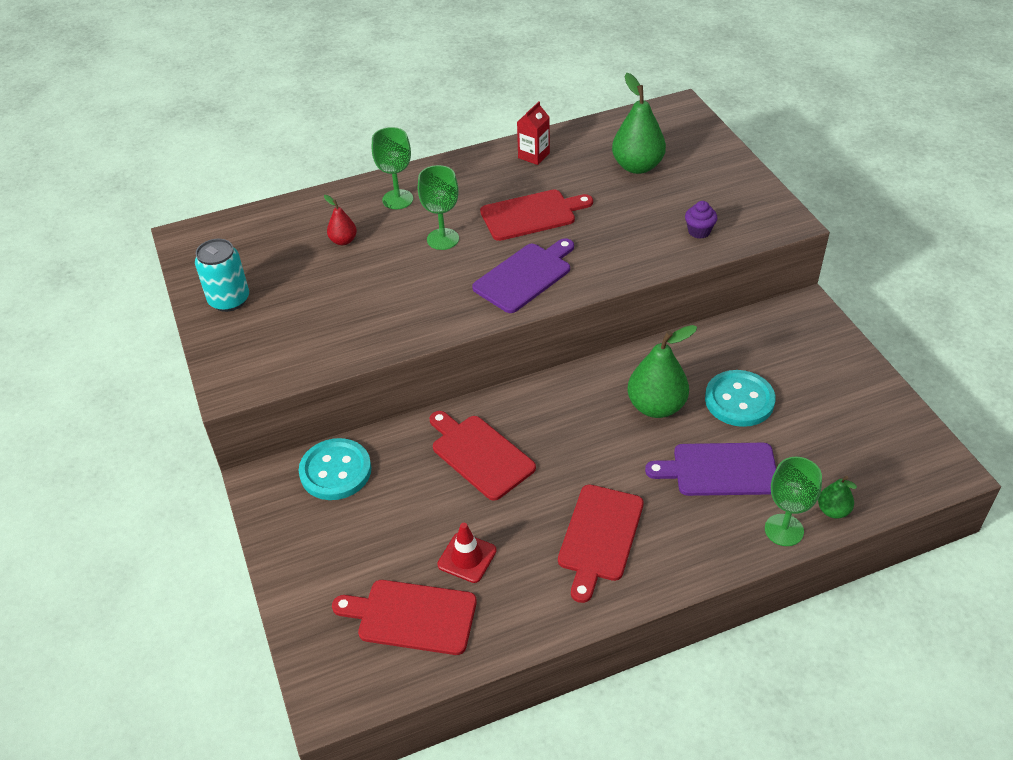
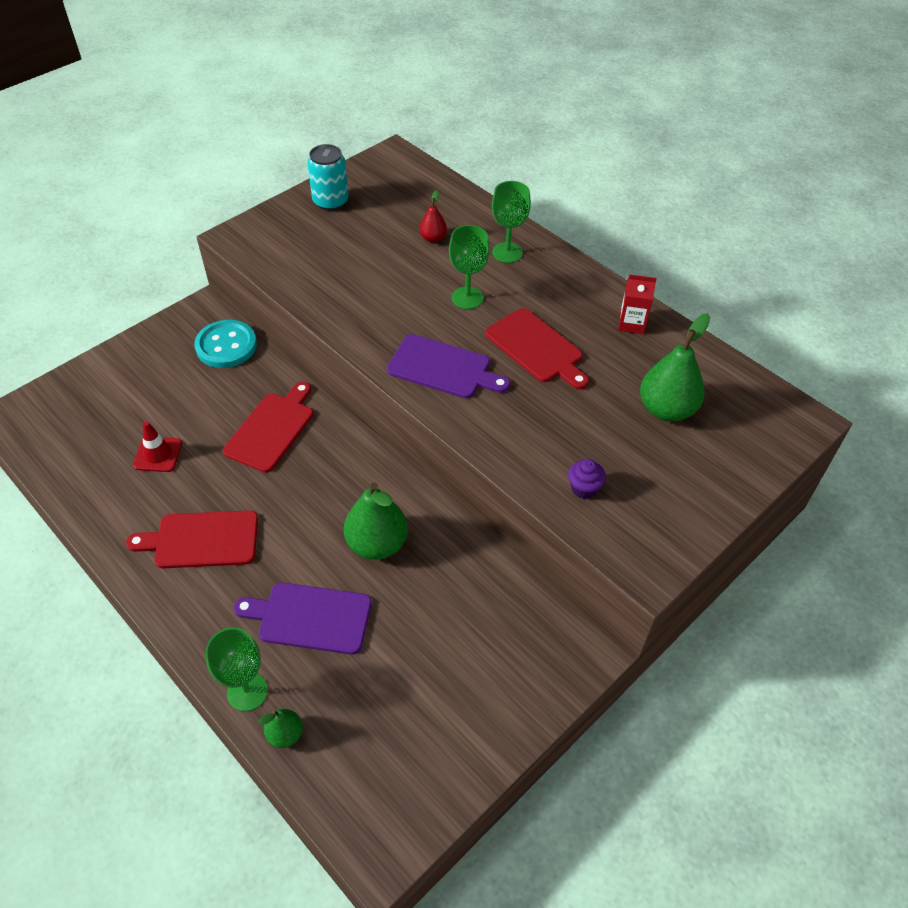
camera: 65 degrees right, 5 degrees up
red cutting board [332,580,477,655] -> none
purple cutting board [645,443,776,496] -> purple cutting board turned 60 degrees counterclockwise [233,582,372,655]
turquoise button [705,370,775,427] -> none

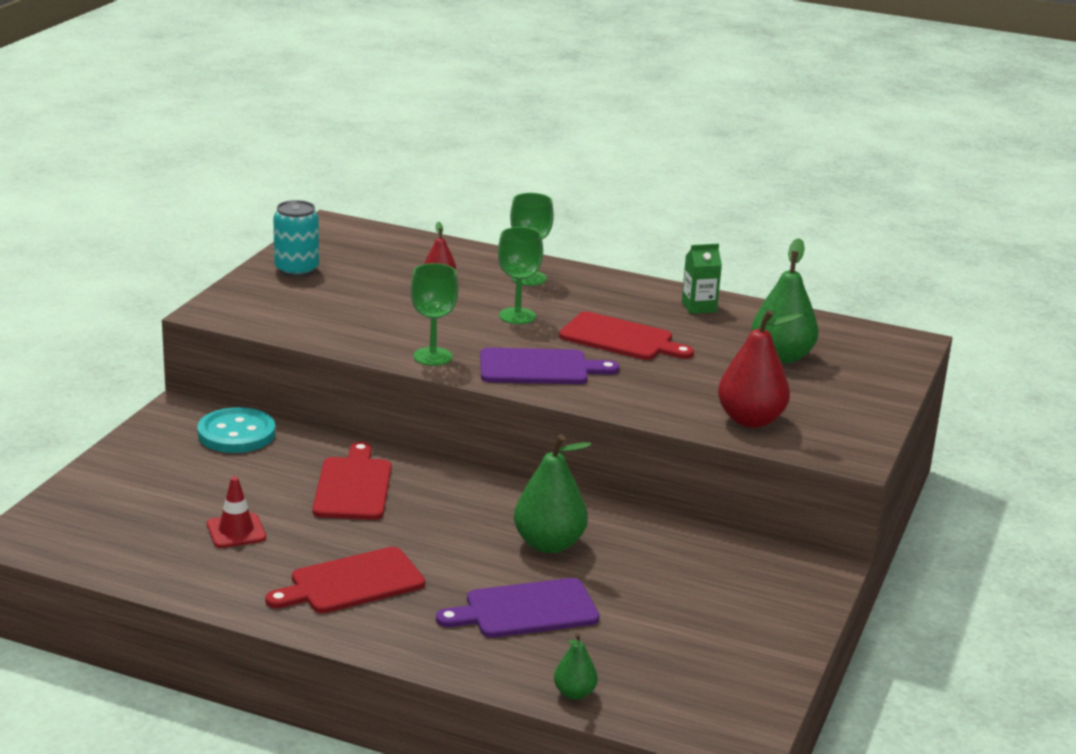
camera: 25 degrees left, 25 degrees down
green goblet [205,628,268,711] -> green goblet moved to [410,263,458,366]
purple cupcake [568,459,606,499] -> red pear [718,310,803,428]
red carton [618,274,657,334] -> green carton [682,244,722,314]

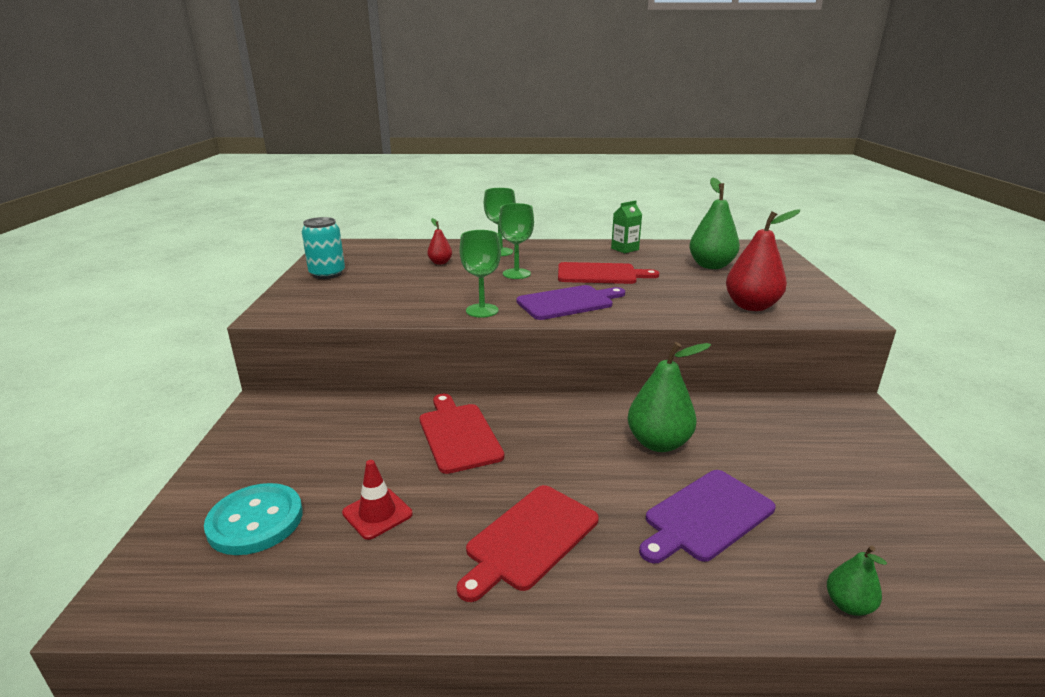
camera: 20 degrees left, 0 degrees up
turquoise button [198,407,275,453] -> turquoise button moved to [204,483,303,555]

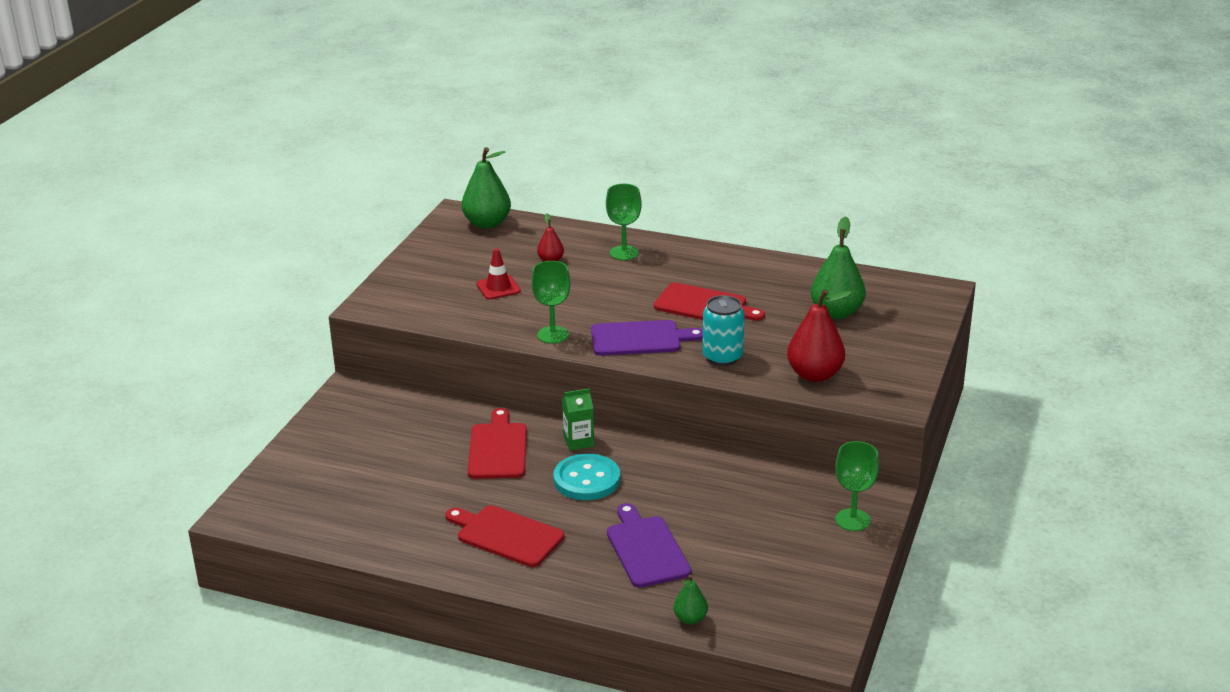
camera: 20 degrees right, 5 degrees up
turquoise button [204,483,303,555] -> turquoise button moved to [553,454,620,500]
turquoise can [302,217,345,279] -> turquoise can moved to [702,295,745,366]
red traffic cone [342,460,413,540] -> red traffic cone moved to [476,249,521,300]
red cutting board [457,485,599,602] -> red cutting board turned 60 degrees clockwise [445,505,564,567]
green goblet [499,203,534,279] -> green goblet moved to [835,441,879,531]
green carton [611,200,642,253] -> green carton moved to [562,388,594,451]
green pear [628,342,711,452] -> green pear moved to [461,147,511,229]
purple cutting board [639,470,776,563] -> purple cutting board turned 90 degrees clockwise [607,503,691,588]

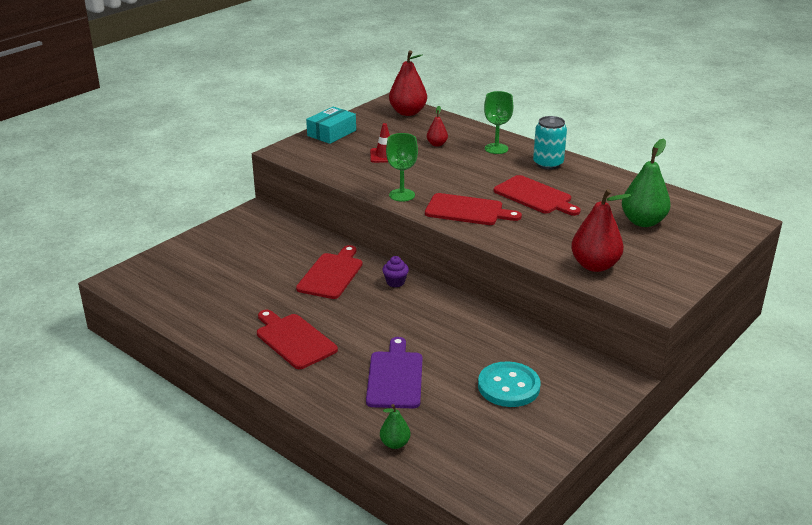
camera: 20 degrees right, 0 degrees up
green pear [461,147,511,229] -> red pear [389,50,427,116]
turquoise button [553,454,620,500] -> turquoise button moved to [478,361,541,407]
green carton [562,388,594,451] -> purple cupcake [382,256,409,287]
purple cutting board [591,320,703,356] -> red cutting board [425,193,522,225]
turquoise can [702,295,745,366] -> turquoise can moved to [533,116,567,170]
green goblet [835,441,879,531] -> none
none -> turquoise box [306,107,356,144]

